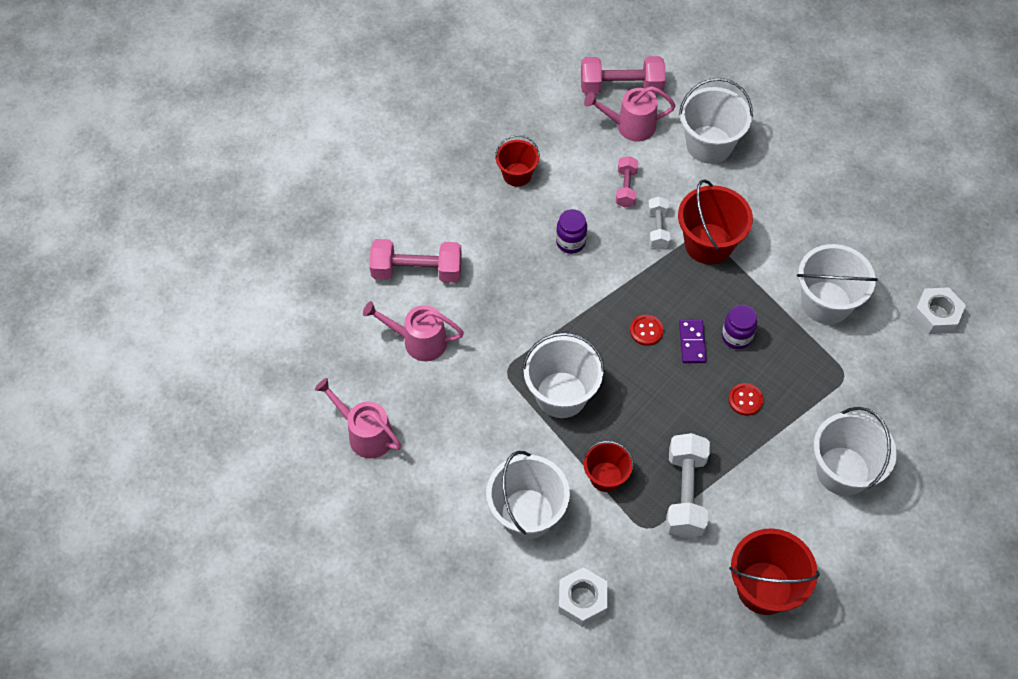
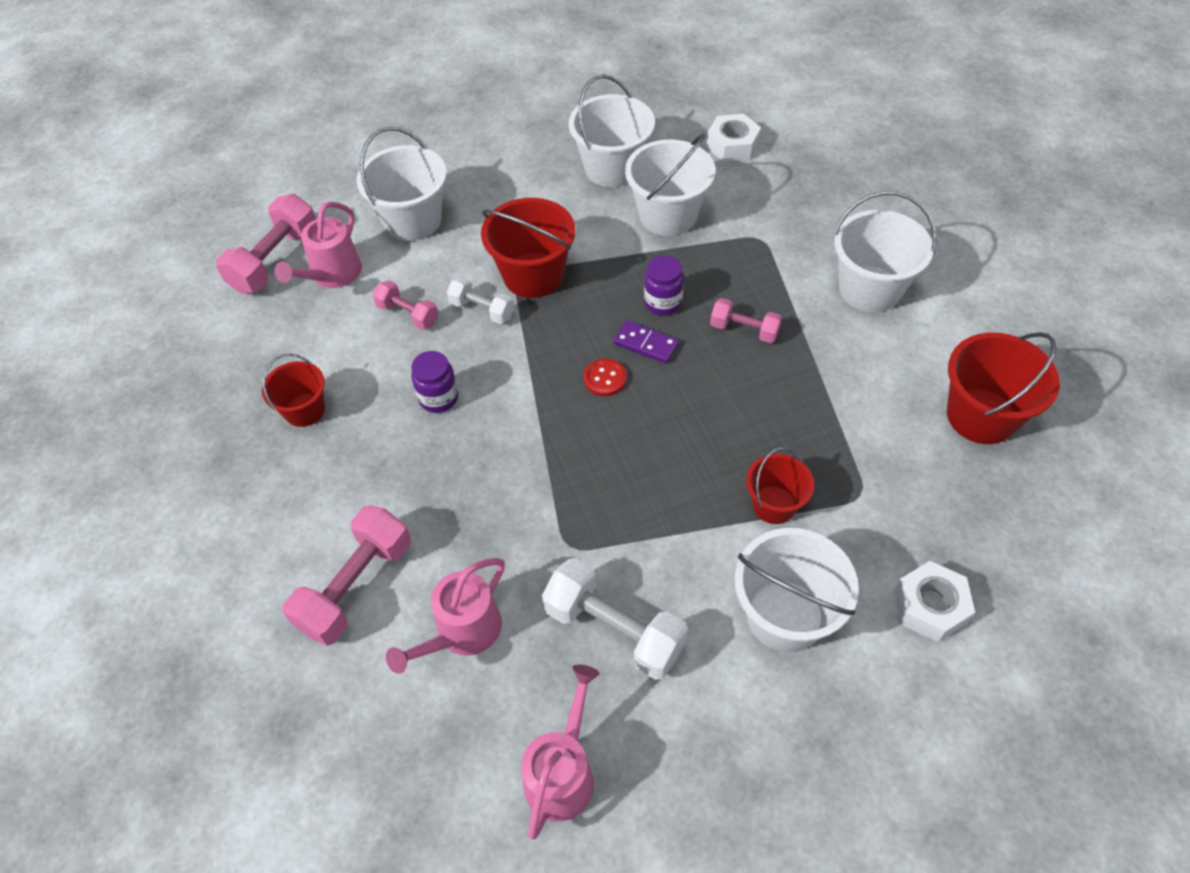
camera: 60 degrees left, 5 degrees down
pink watering can [315,378,402,459] -> pink watering can turned 135 degrees clockwise [521,665,600,840]
white bucket [522,333,605,418] -> white bucket moved to [569,75,655,187]
white dumbbell [666,433,710,538] -> white dumbbell moved to [542,558,688,680]
red button [728,383,763,416] -> pink dumbbell [710,298,782,343]

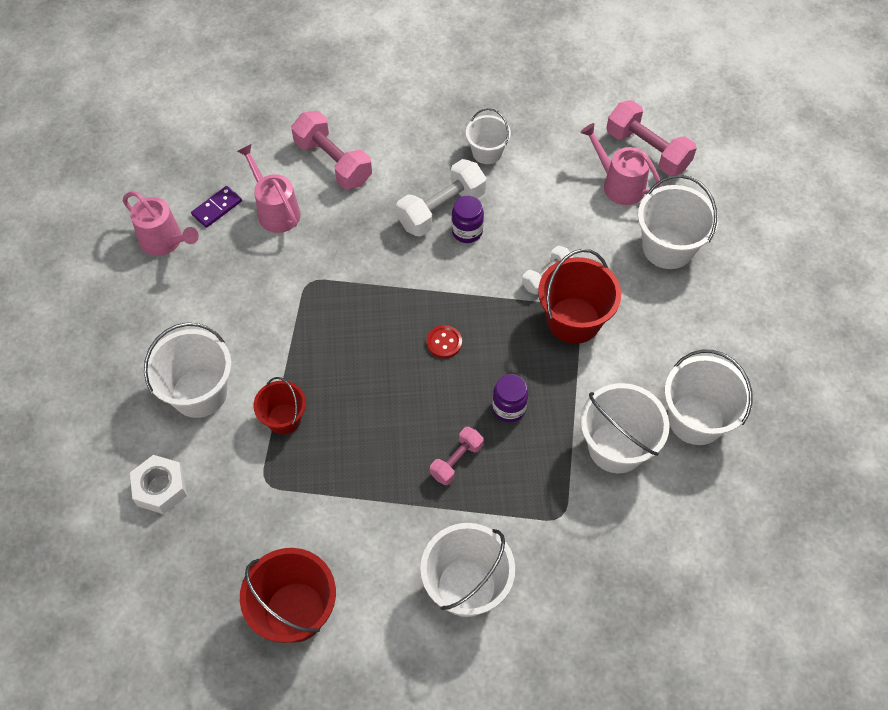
camera: 105 degrees right, 5 degrees up
red bucket [262,354,325,427] -> white bucket [466,108,511,164]
pink dumbbell [373,280,439,330] -> none
white dumbbell [542,558,688,680] -> white dumbbell moved to [396,159,487,237]
purple domino [613,320,679,364] -> purple domino moved to [191,186,242,228]
white nut [706,114,761,162] -> none

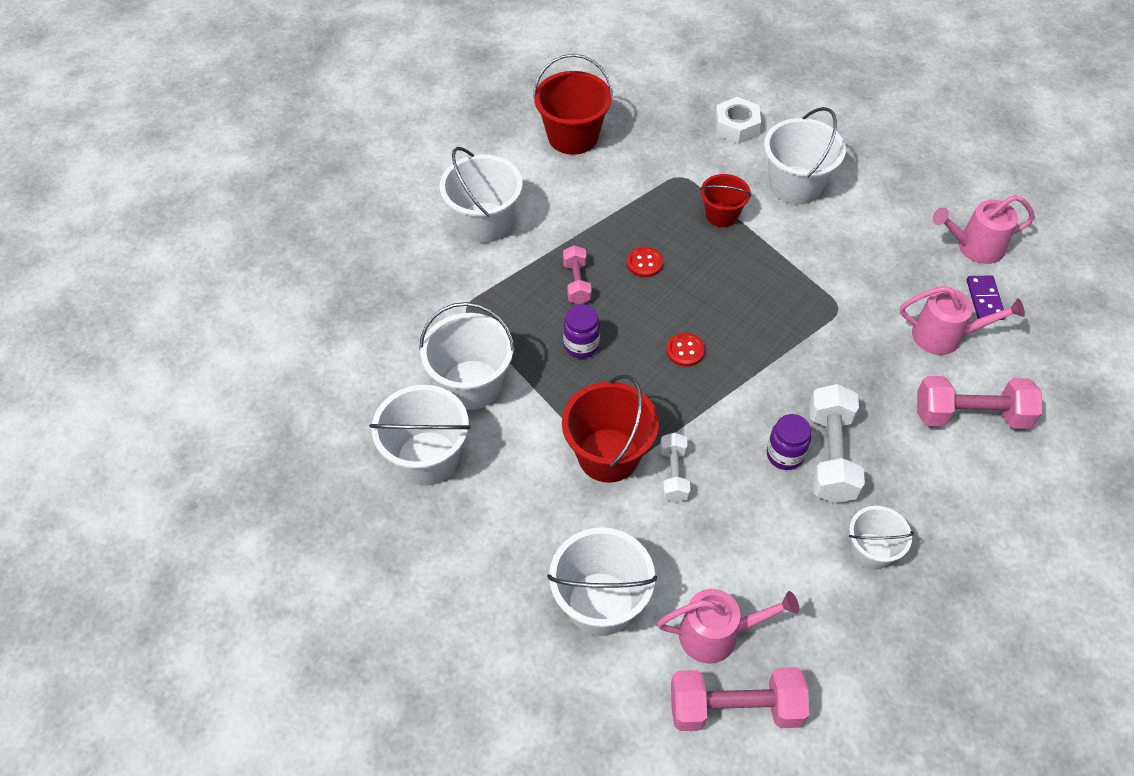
camera: 135 degrees right, 5 degrees down
none -> red button [627,247,663,277]

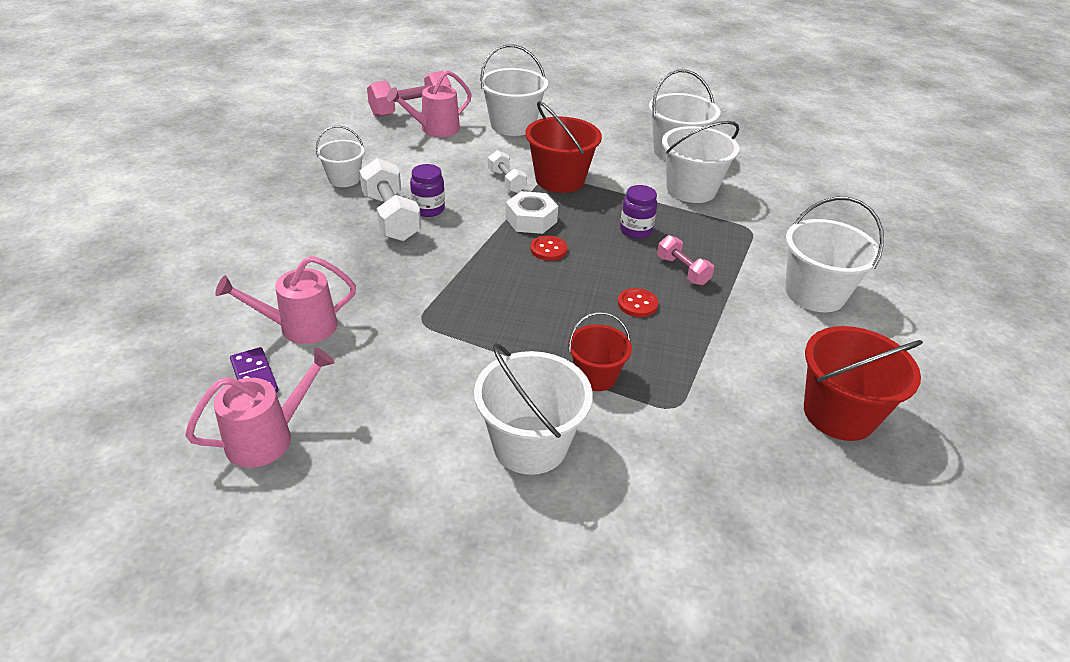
camera: 150 degrees right, 15 degrees down
white nut [715,97,761,144] -> white nut moved to [505,191,558,234]
pink dumbbell [917,376,1042,429] -> none

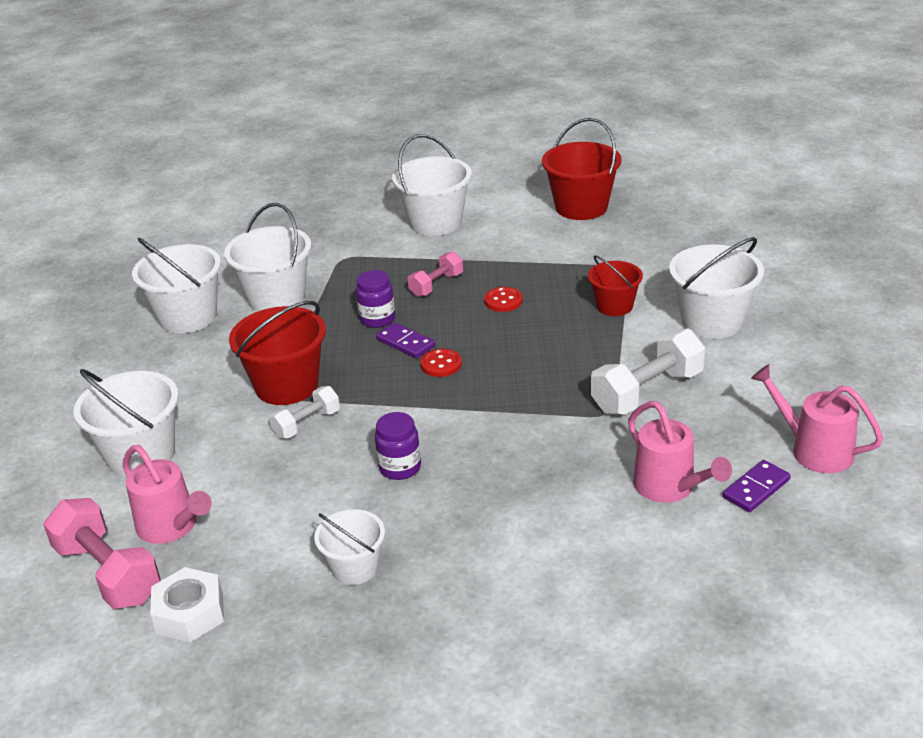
camera: 100 degrees left, 5 degrees down
white dumbbell [359,158,421,241] -> white dumbbell moved to [591,329,705,415]
white nut [505,191,558,234] -> white nut moved to [150,567,224,642]
none -> purple domino [376,322,435,358]

